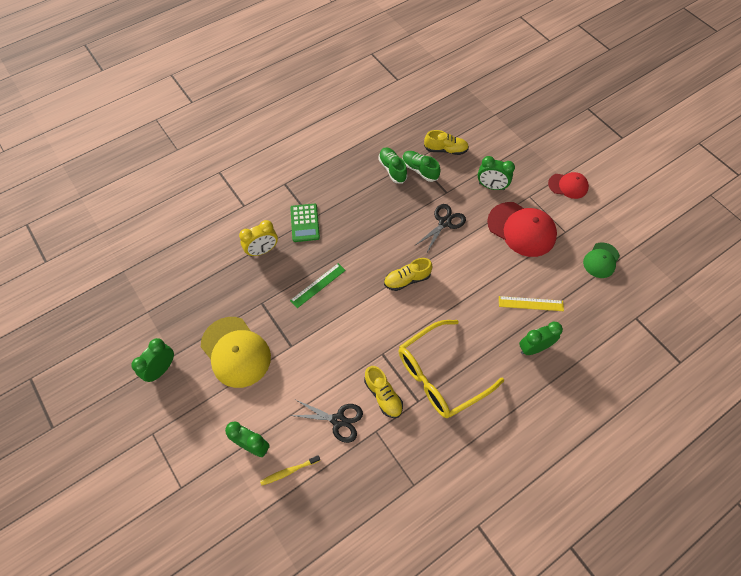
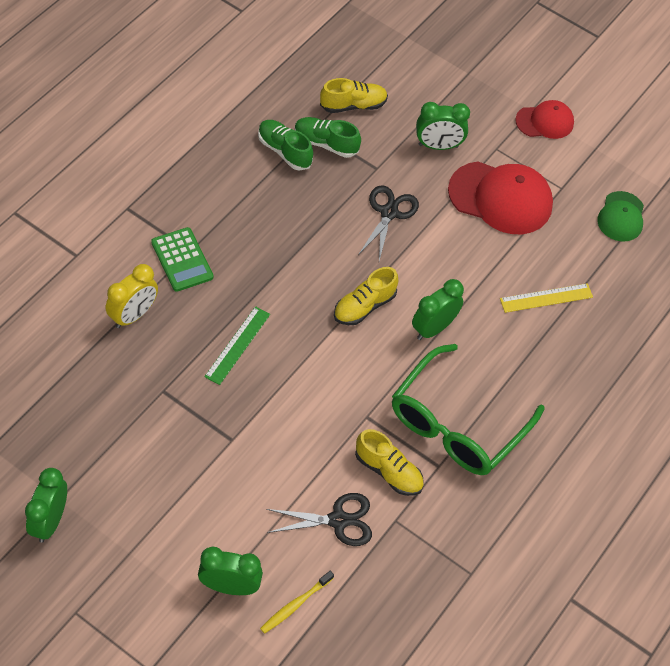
camera: 25 degrees left, 5 degrees down
yellow cap [201,317,271,388] -> none
yellow glasses [399,320,504,418] -> green glasses [392,344,545,475]
green clock [519,322,563,355] -> green clock moved to [412,279,464,340]

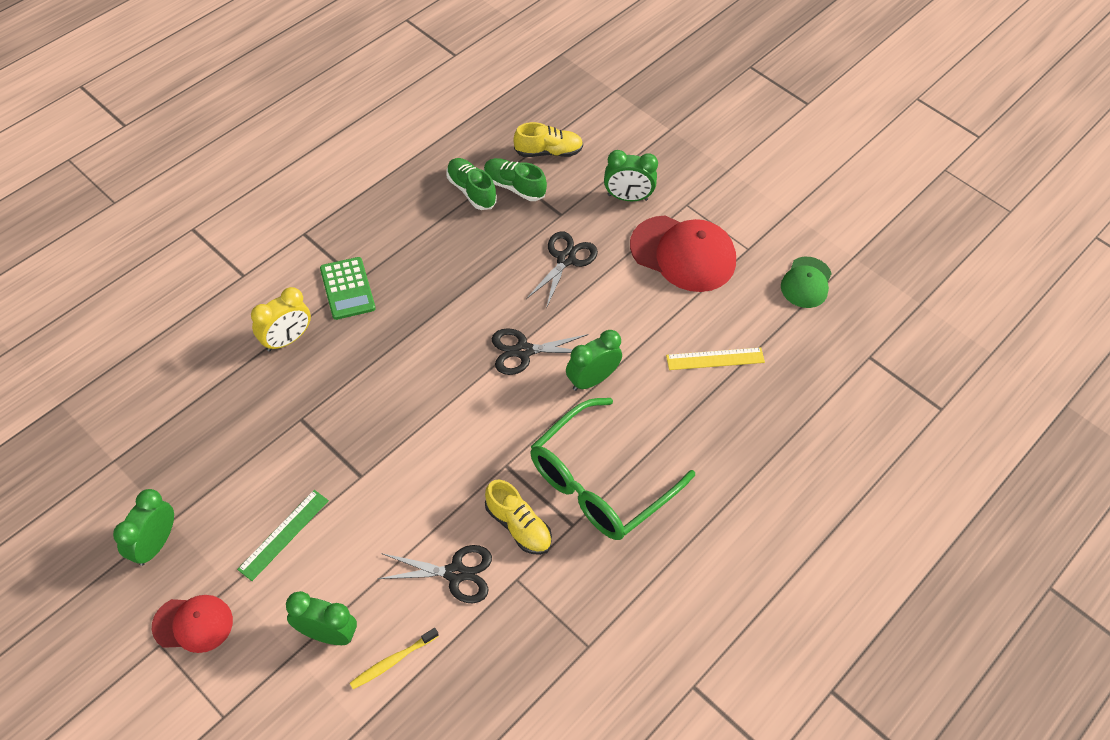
camera: 10 degrees right, 0 degrees up
green ruler [204,306,270,385] -> green ruler moved to [237,490,329,581]
yellow shoe [334,267,398,325] -> black scissors [492,328,589,375]
red cap [515,100,574,139] -> red cap moved to [152,595,233,653]

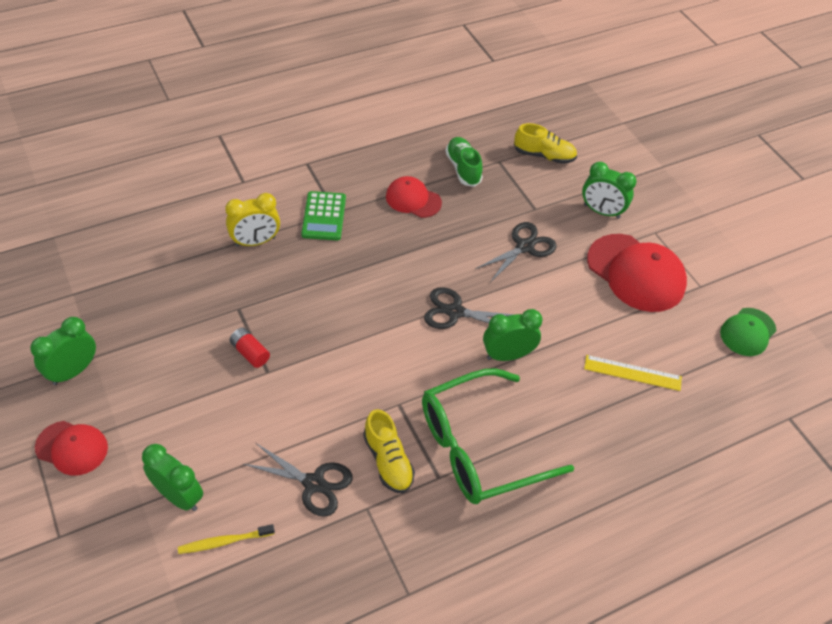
camera: 20 degrees right, 5 degrees down
green ruler [237,490,329,581] -> none
green shoe [484,158,547,201] -> none
none -> red battery [230,328,270,368]
none -> red cap [386,176,442,218]

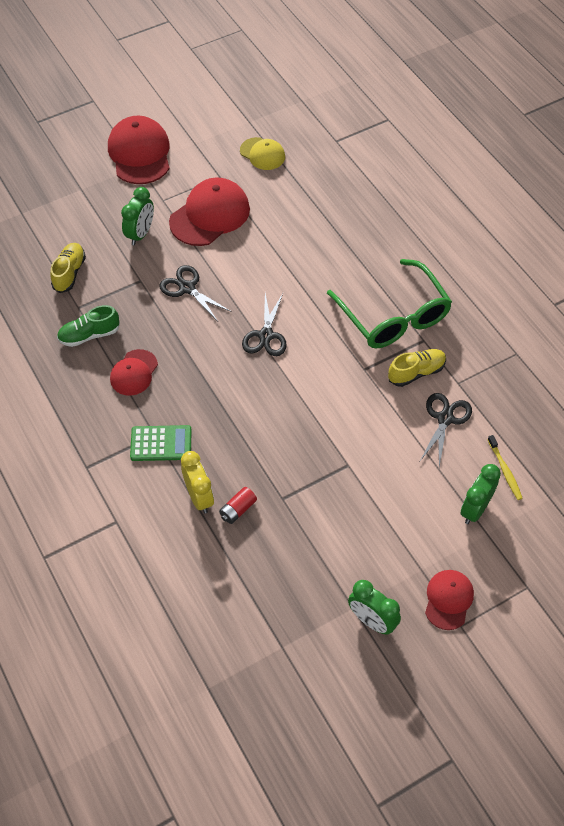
camera: 90 degrees left, 5 degrees up
red battery [230,328,270,368] -> red battery moved to [219,487,257,524]
green clock [483,309,543,361] -> none
yellow ruler [584,355,682,391] -> none
green cap [720,308,776,356] -> yellow cap [240,137,285,170]
none -> red cap [108,116,170,184]

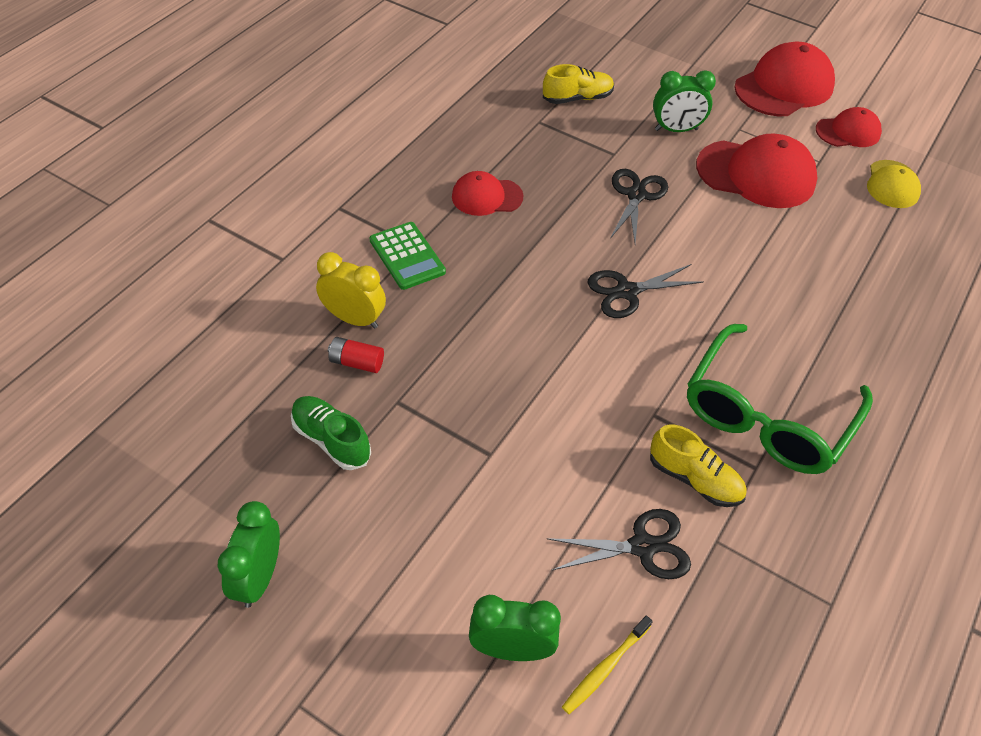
camera: 60 degrees right, 5 degrees down
green shoe [57,305,120,347] -> green shoe moved to [291,396,371,470]
yellow clock [181,451,214,513] -> yellow clock turned 105 degrees counterclockwise [316,252,386,329]
red cap [425,570,474,630] -> red cap moved to [816,107,882,147]

